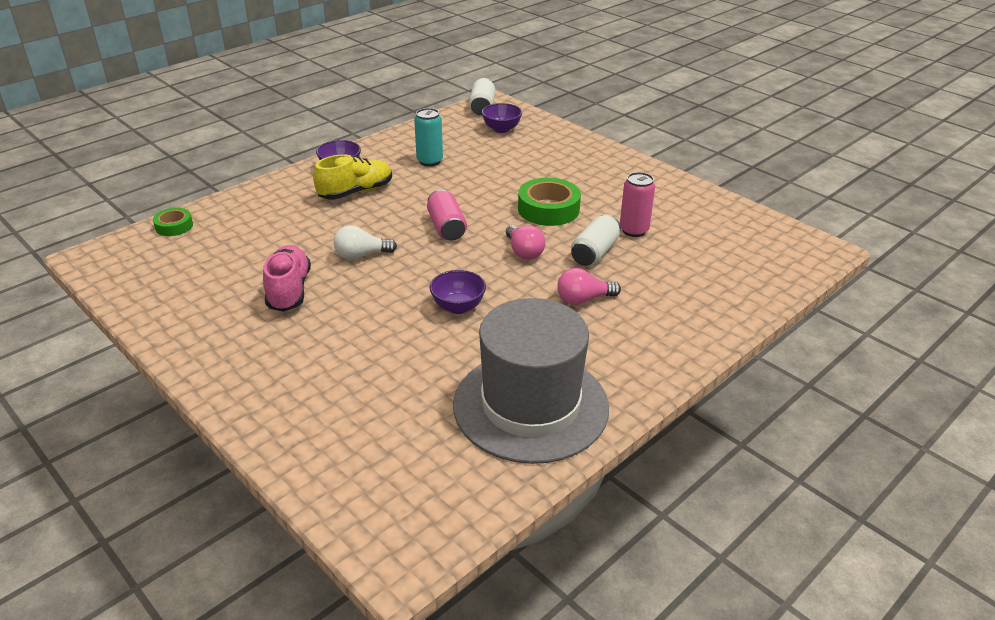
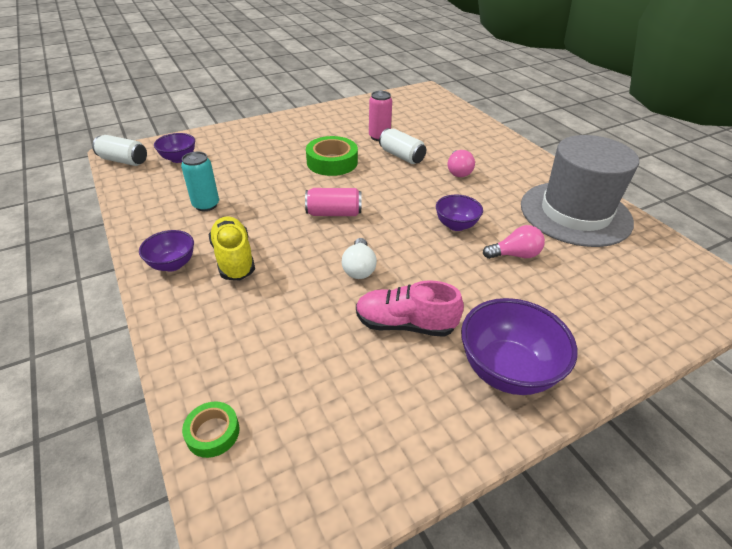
camera: 75 degrees left, 5 degrees up
pink light bulb [506,225,545,260] -> pink light bulb moved to [483,225,545,259]
none -> purple bowl [461,298,578,395]

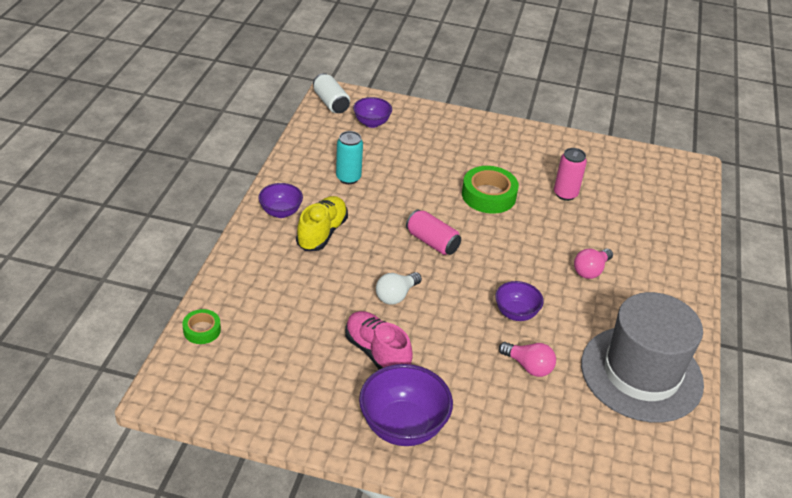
camera: 40 degrees right, 0 degrees up
white can [379,128,426,164] -> none

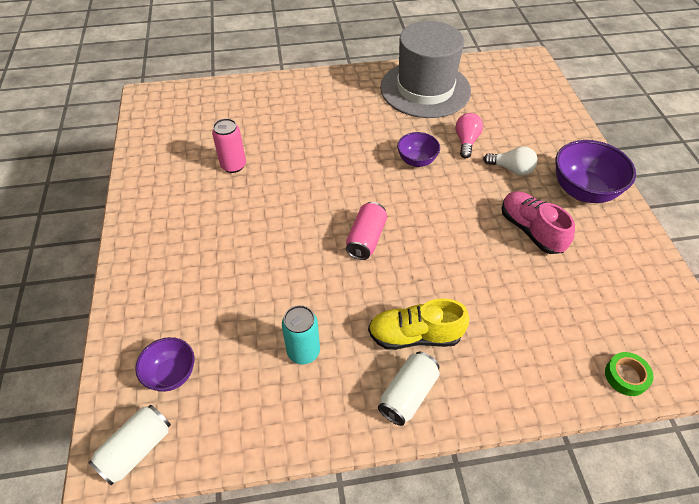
camera: 110 degrees left, 10 degrees up
purple bowl [258,183,303,218] -> white can [378,352,440,426]
pink shoe [345,311,413,369] -> pink shoe turned 120 degrees clockwise [501,191,575,254]
white light bulb [376,272,422,305] -> white light bulb moved to [483,146,537,175]
green tape [462,166,519,214] -> none
pink light bulb [574,249,613,279] -> none

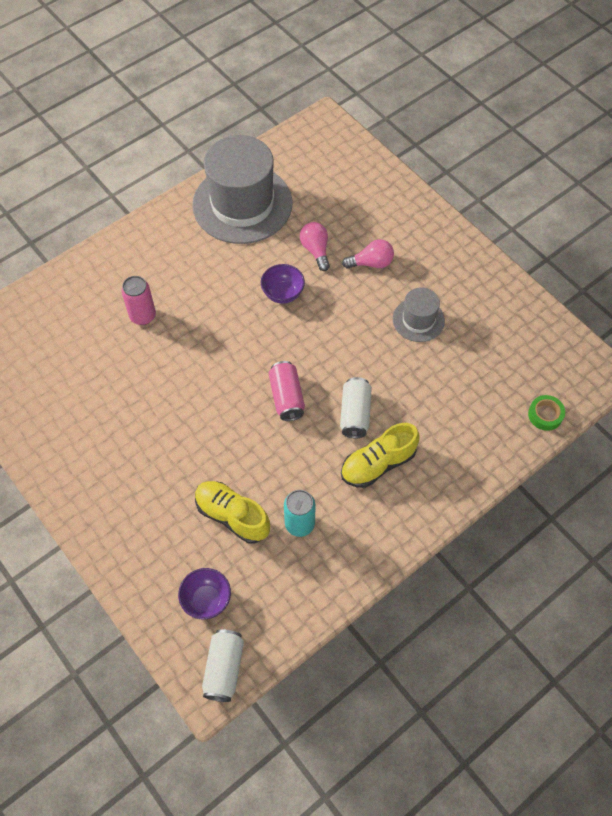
camera: 30 degrees left, 10 degrees up
pink can [212,118,246,173] -> pink can moved to [121,276,156,325]
white can [378,352,440,426] -> white can moved to [340,377,372,438]
white light bulb [483,146,537,175] -> pink light bulb [342,239,394,269]
pink shoe [501,191,575,254] -> grey hat [393,287,445,342]
purple bowl [555,140,636,203] -> none
none -> yellow shoe [195,481,270,544]

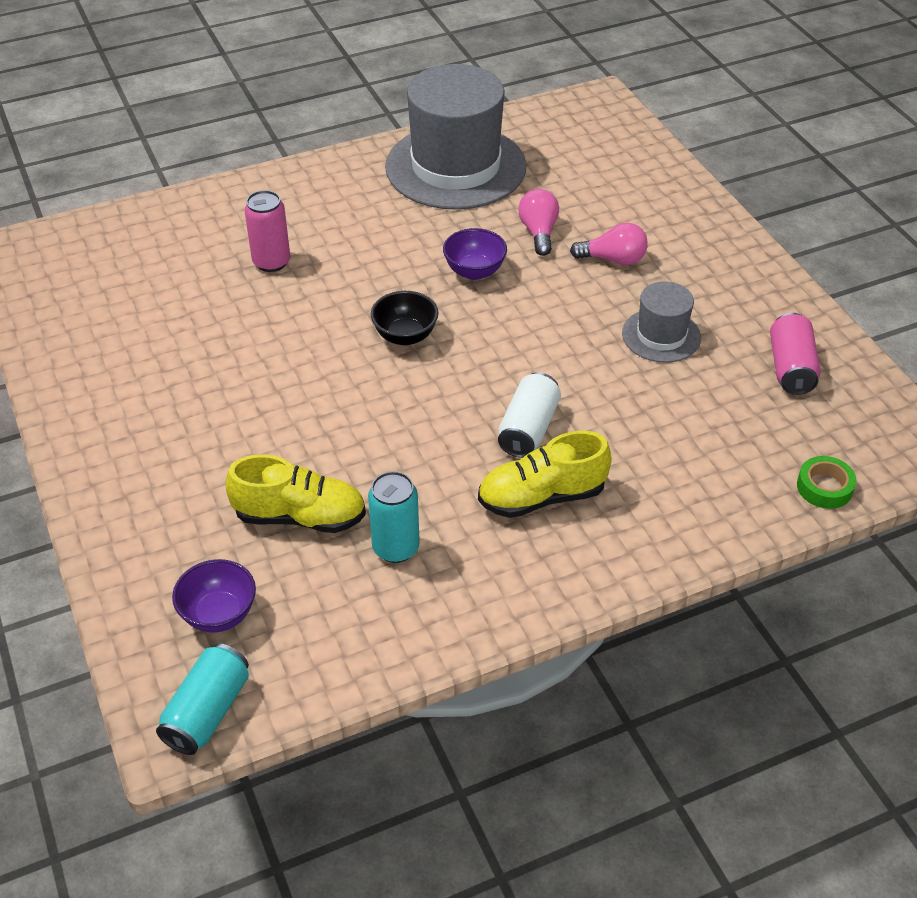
camera: 15 degrees right, 15 degrees down
yellow shoe [195,481,270,544] -> yellow shoe turned 135 degrees clockwise [226,455,366,533]
white can [202,629,244,702] -> turquoise can [156,644,249,755]
pink can [269,361,305,421] -> pink can moved to [770,313,821,395]
none -> black bowl [371,291,438,345]

